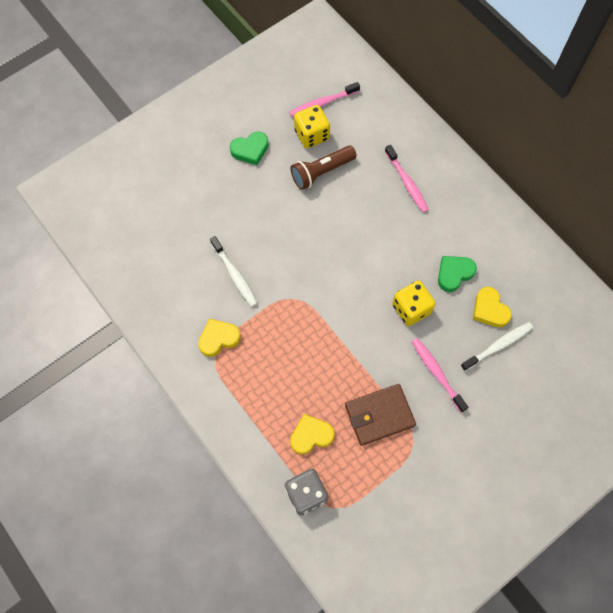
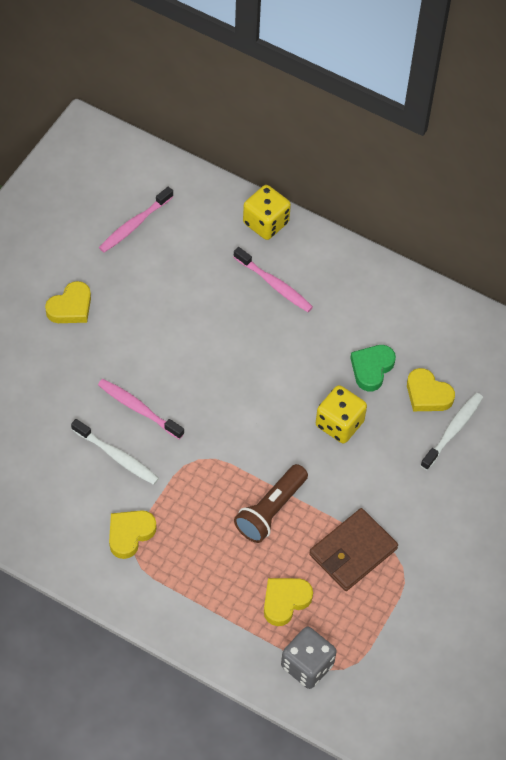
camera: 25 degrees left, 10 degrees down
green heart [230,131,269,165] -> yellow heart [45,281,91,323]
brown flashlight [291,145,357,190] -> brown flashlight moved to [234,464,308,543]
yellow dice [294,105,330,148] -> yellow dice moved to [243,185,291,240]
pink toothbrush [412,338,468,413] -> pink toothbrush moved to [98,379,184,439]

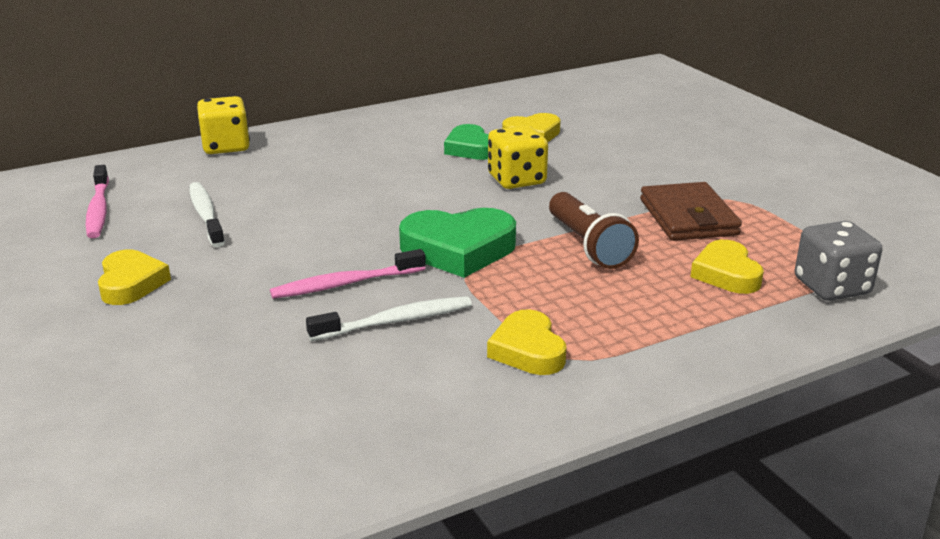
camera: 55 degrees left, 30 degrees down
pink toothbrush [234,247,313,312] -> none
white toothbrush [420,393,483,470] -> white toothbrush moved to [189,182,225,247]
none -> green heart [399,208,516,278]

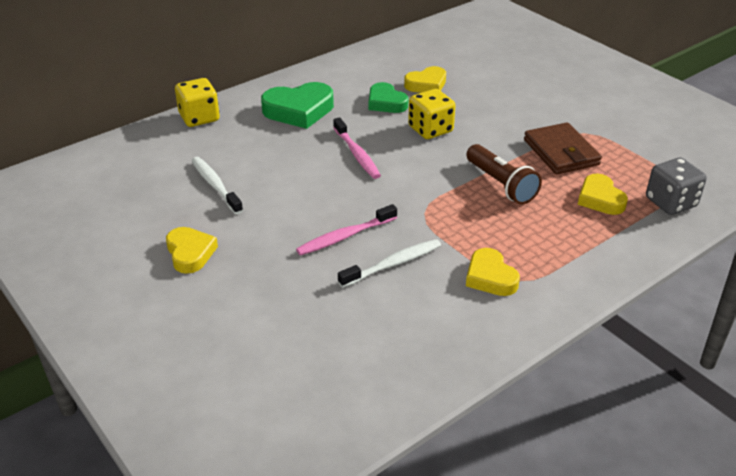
camera: 10 degrees left, 10 degrees up
pink toothbrush [86,165,109,238] -> pink toothbrush moved to [333,117,381,179]
green heart [399,208,516,278] -> green heart moved to [261,82,334,129]

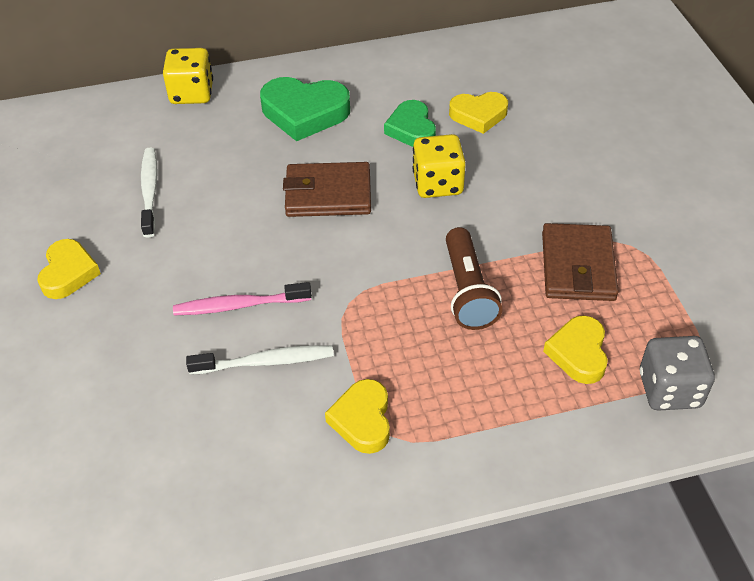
camera: 25 degrees right, 10 degrees up
pink toothbrush [333,117,381,179] -> brown wallet [283,162,371,217]

